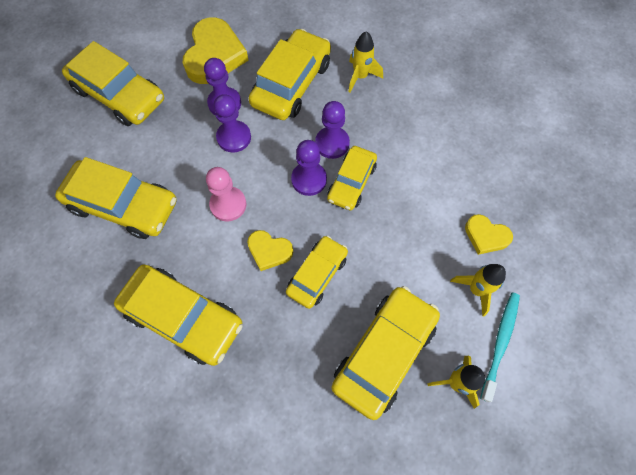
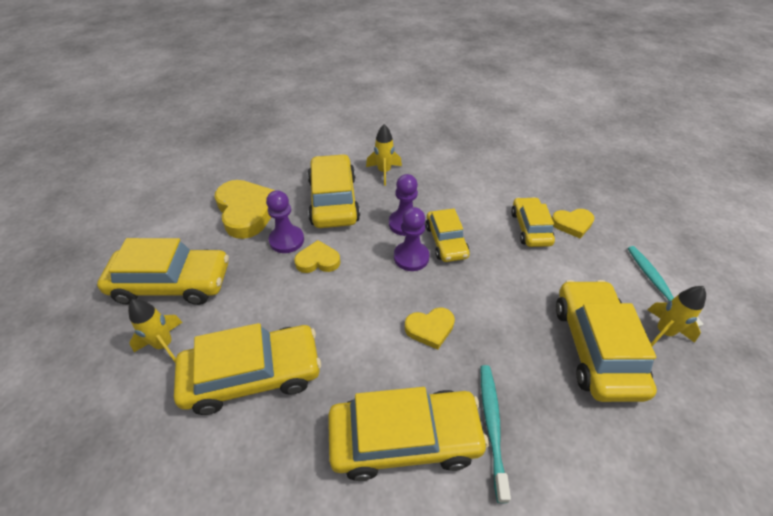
camera: 35 degrees left, 20 degrees down
pink pawn [206,167,246,221] -> none
purple pawn [214,94,251,152] -> yellow heart [294,240,340,273]
yellow car [286,236,348,309] -> yellow car moved to [511,197,555,247]
yellow rocket [450,264,506,317] -> yellow rocket moved to [128,299,182,363]
none -> turquoise toothbrush [481,365,511,503]

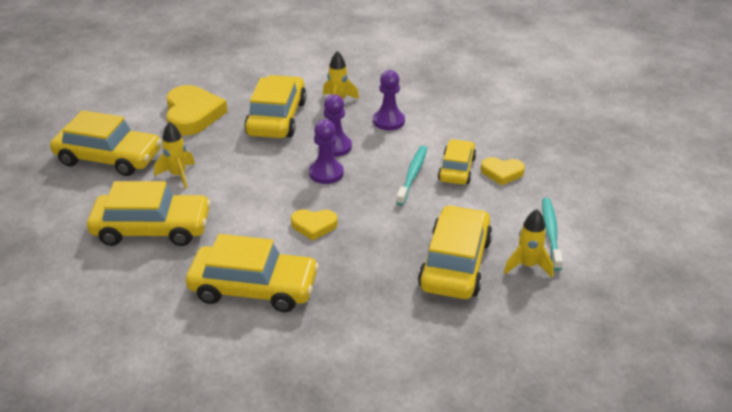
camera: 15 degrees right, 10 degrees down
yellow rocket [128,299,182,363] -> yellow rocket moved to [154,122,195,189]
purple pawn [266,190,304,253] -> purple pawn moved to [373,70,405,130]
yellow heart [294,240,340,273] -> none
yellow car [425,209,470,262] -> none
turquoise toothbrush [481,365,511,503] -> turquoise toothbrush moved to [396,146,427,205]

